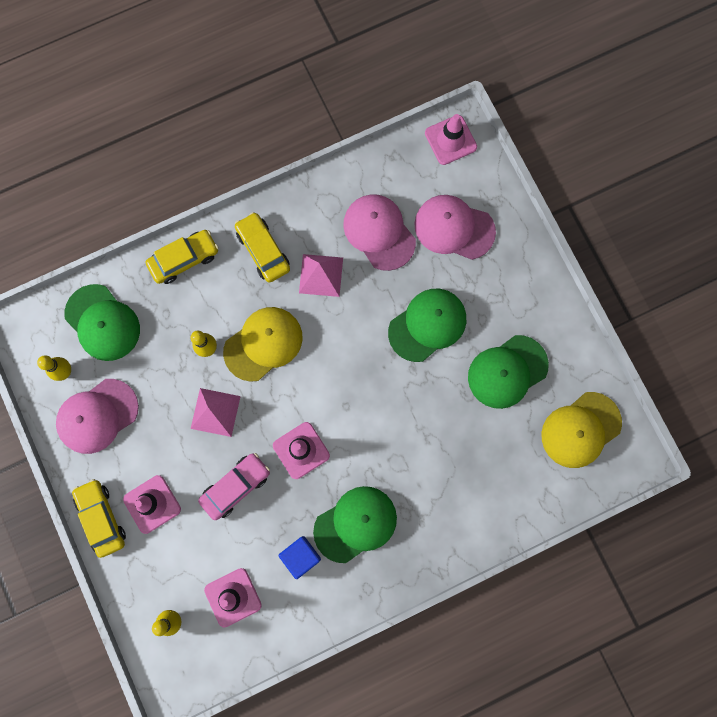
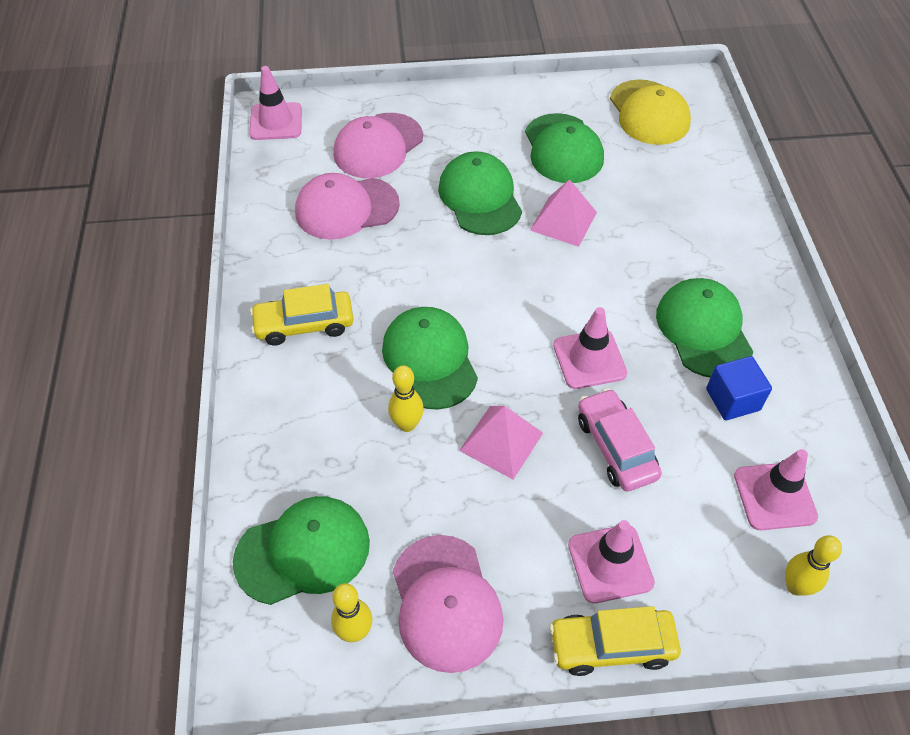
camera: 70 degrees left, 25 degrees down
yellow car [146,230,219,284] -> none
yellow cap [223,307,302,382] -> green cap [382,307,478,410]
pink pyramid [299,254,343,297] -> pink pyramid moved to [530,179,597,247]

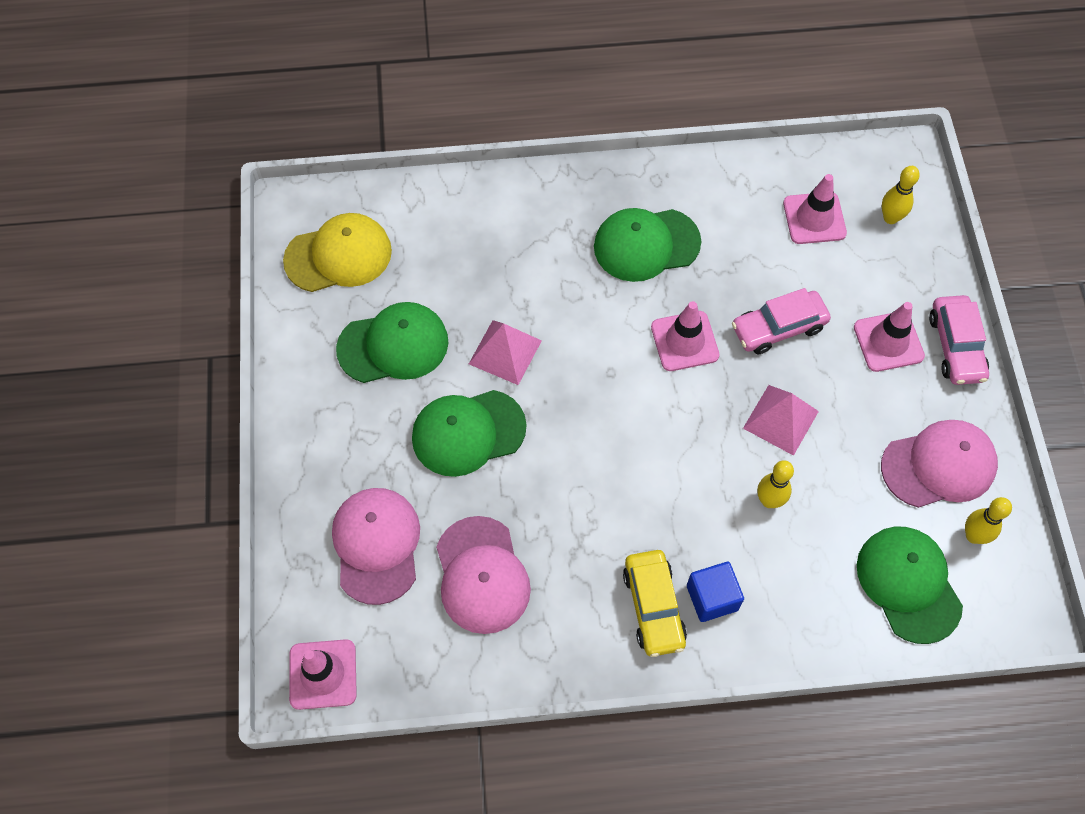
camera: 90 degrees left, 10 degrees up
pink cap [333,113,423,178] -> pink cap turned 135 degrees counterclockwise [332,488,420,605]
green cap [382,307,478,410] -> none
yellow car [549,606,681,676] -> pink car [929,295,989,385]
blue cube [706,356,772,420] -> blue cube moved to [687,562,744,622]

